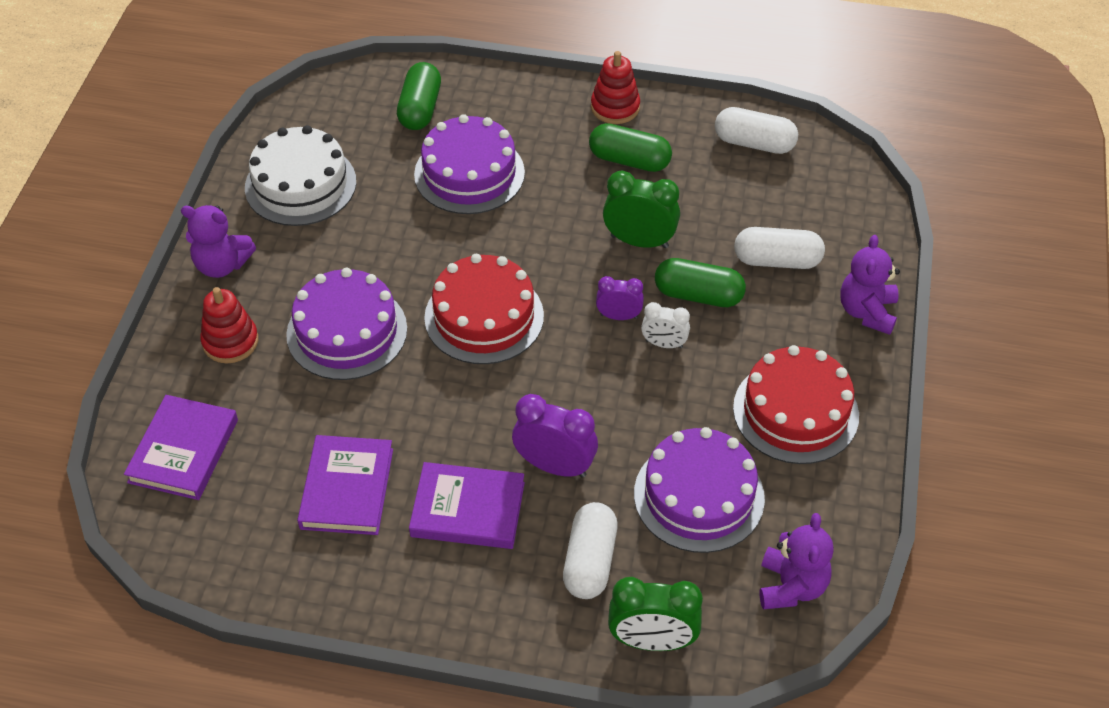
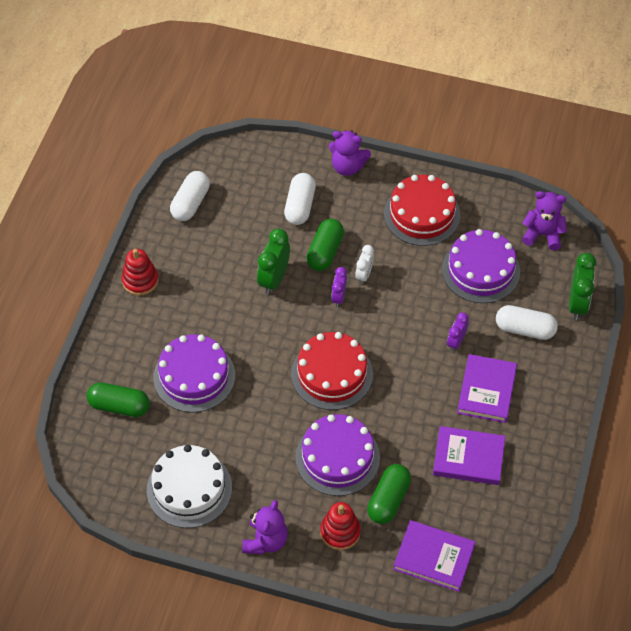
camera: 85 degrees left, 5 degrees up
purple clock [512,394,598,478] -> purple clock [447,312,469,351], size x0.60
green capsule [589,123,672,172] -> green capsule moved to [367,464,411,524]

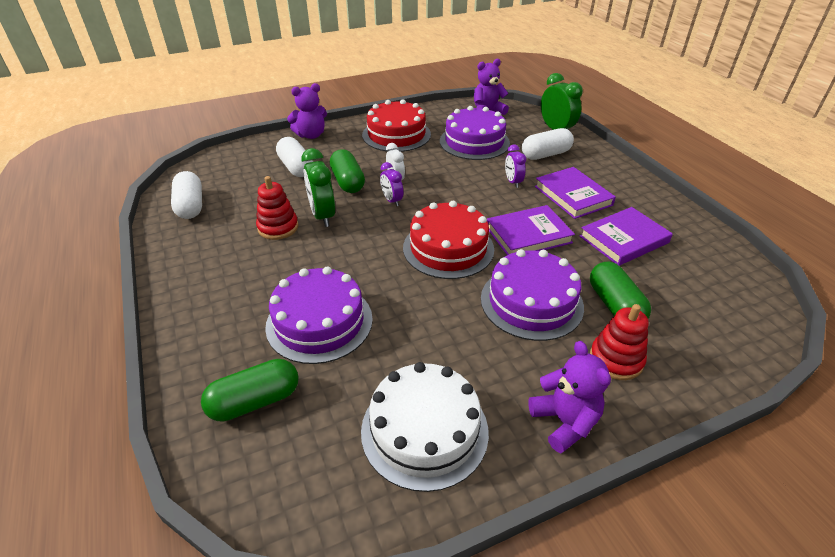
camera: 40 degrees left, 15 degrees down
red stacking toy [122,249,158,296] -> red stacking toy moved to [256,176,298,240]
purple book [393,520,475,592] -> purple book moved to [487,205,575,255]

